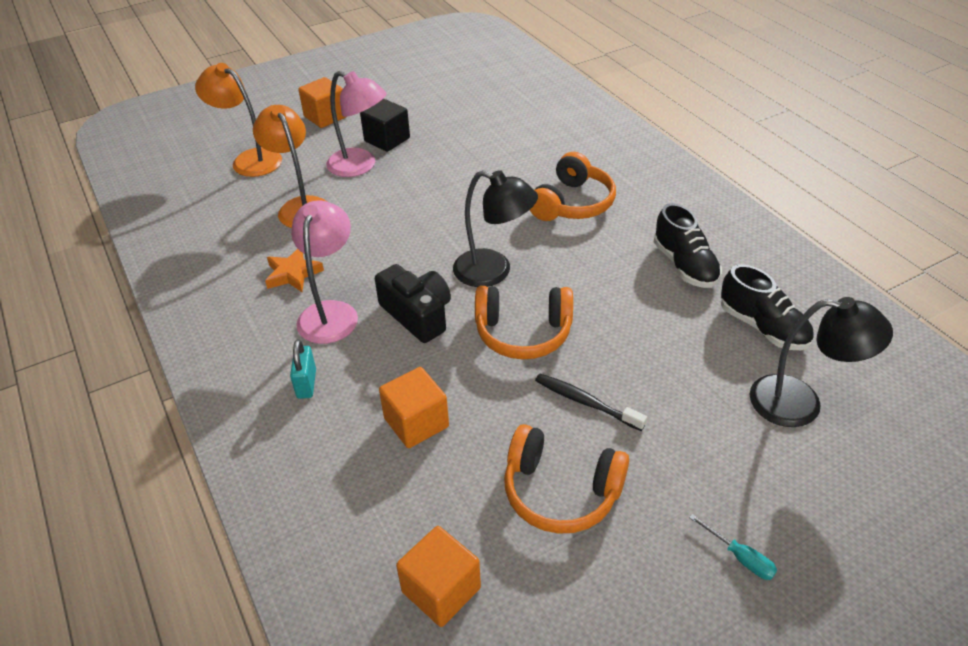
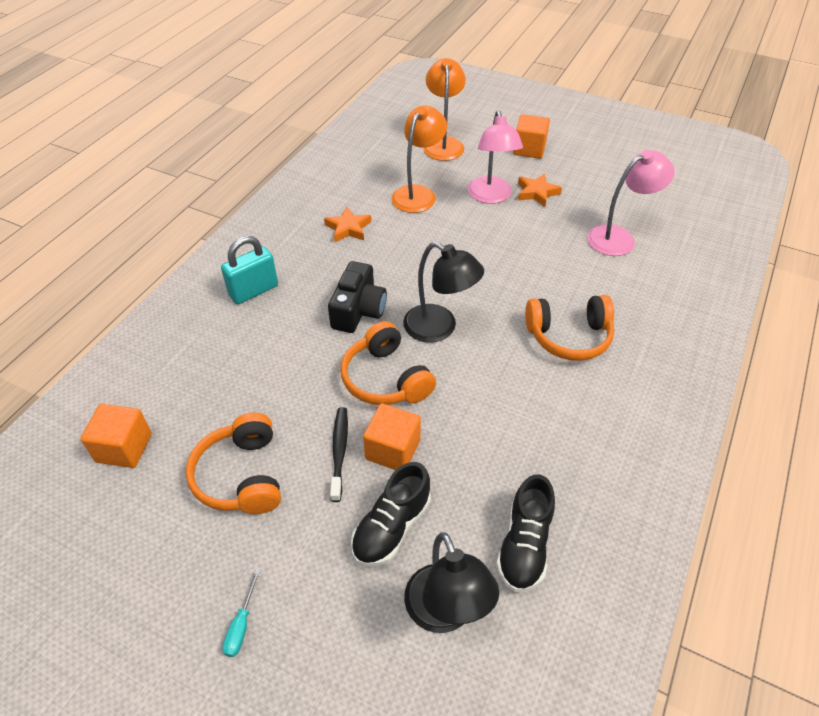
camera: 55 degrees right, 5 degrees up
turquoise padlock [290,340,316,399] -> turquoise padlock [221,236,278,304], size x1.55
pink lamp [291,200,358,344] -> pink lamp moved to [587,150,675,256]
black cube [360,99,410,152] -> orange star [518,173,562,207]
orange cube [379,367,449,448] -> orange cube moved to [363,403,421,470]
black lamp [453,170,538,287] -> black lamp turned 45 degrees counterclockwise [403,242,484,343]
black shoe [654,203,722,288] -> black shoe moved to [351,462,431,566]

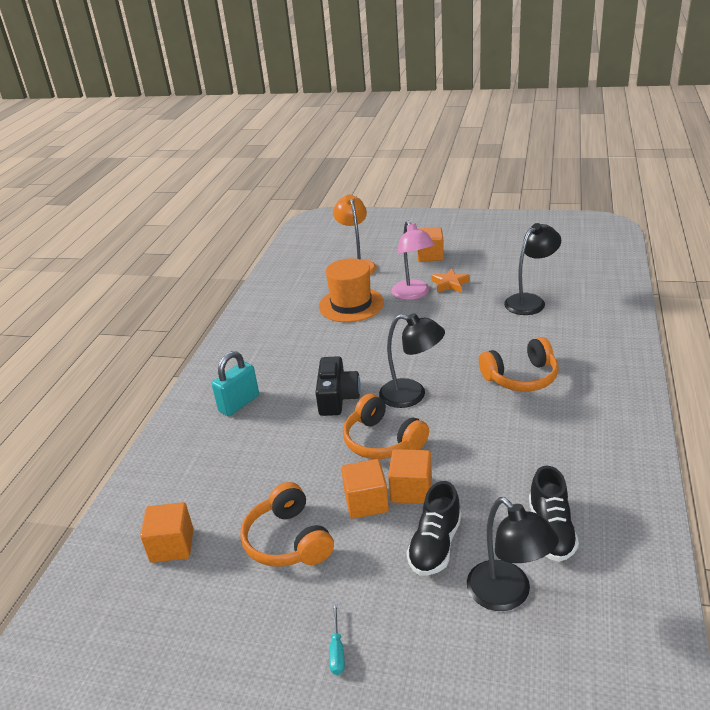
camera: 10 degrees left, 15 degrees down
orange star [324,207,371,242] -> none
black toothbrush [330,407,348,502] -> orange cube [341,459,389,519]
orange lamp [391,106,447,213] -> orange hat [319,258,384,322]
pink lamp [587,150,675,256] -> black lamp [504,223,561,315]

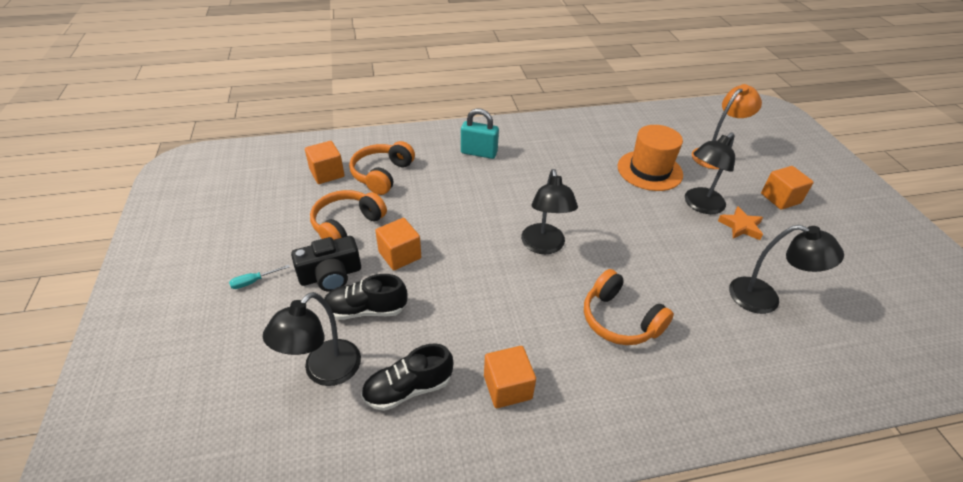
camera: 60 degrees right, 10 degrees up
black camera [315,356,361,416] -> black camera moved to [291,236,361,292]
orange headphones [343,394,429,459] -> orange headphones moved to [349,141,415,195]
orange cube [388,449,432,504] -> orange cube moved to [484,346,536,408]
pink lamp [391,220,435,300] -> black lamp [685,132,735,214]

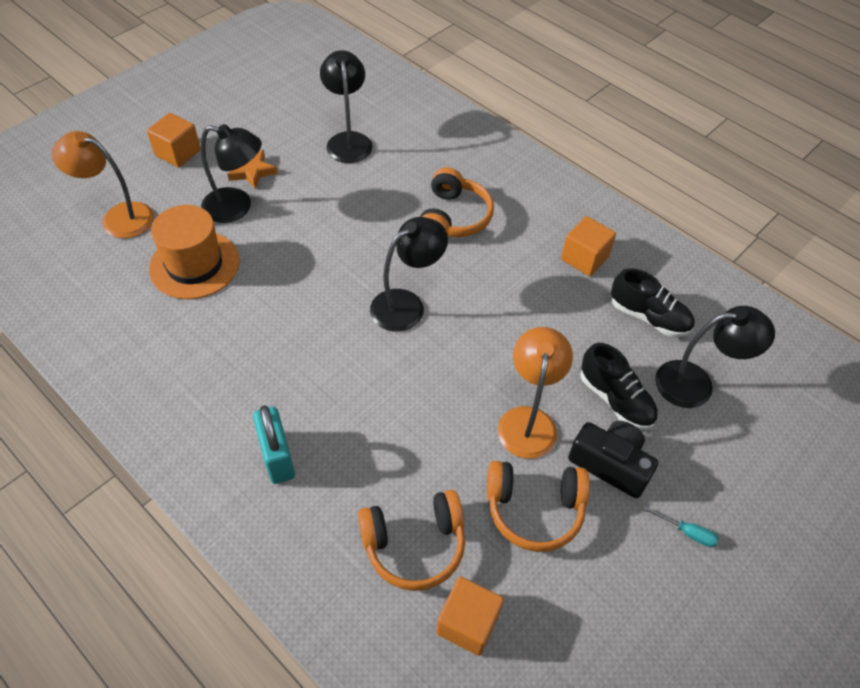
camera: 125 degrees left, 10 degrees up
orange cube [375,218,421,270] -> orange lamp [498,327,573,459]

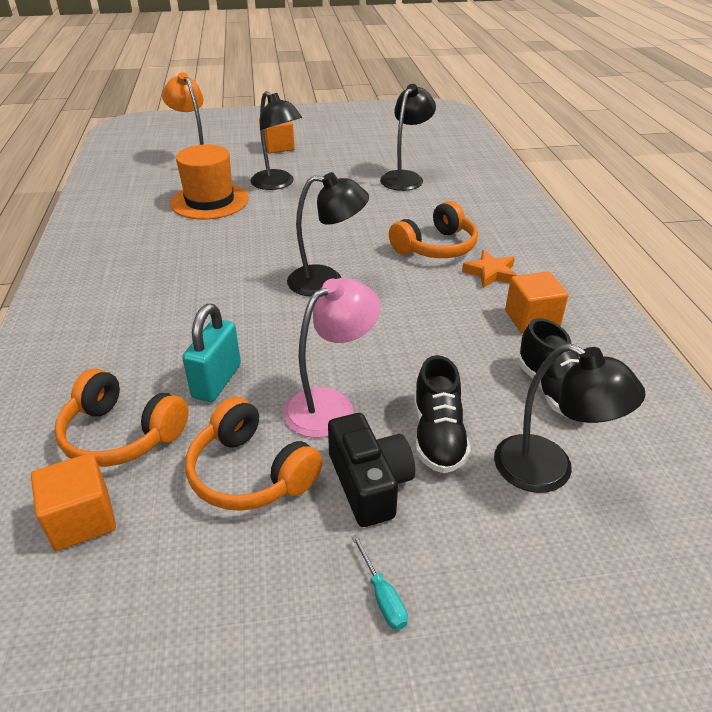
camera: 40 degrees right, 15 degrees down
orange star [227,150,277,189] -> orange star moved to [462,250,517,288]
turquoise padlock [253,405,295,484] -> turquoise padlock moved to [182,304,241,402]
orange lamp [498,327,573,459] -> pink lamp [283,278,380,438]

